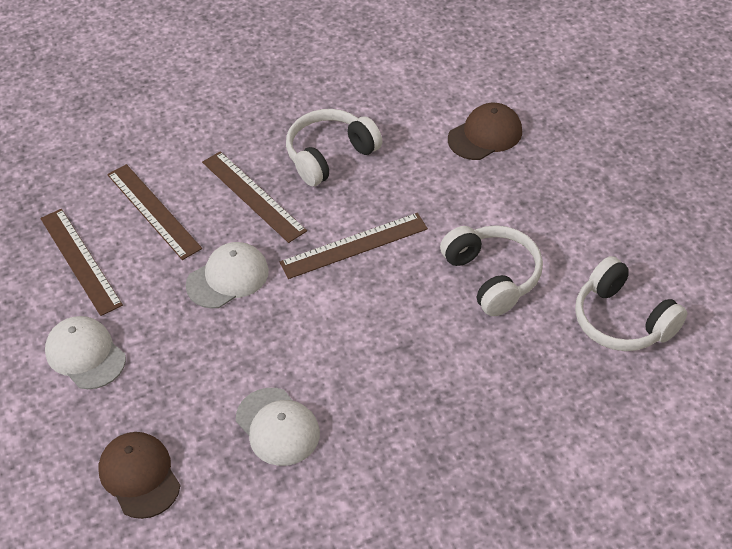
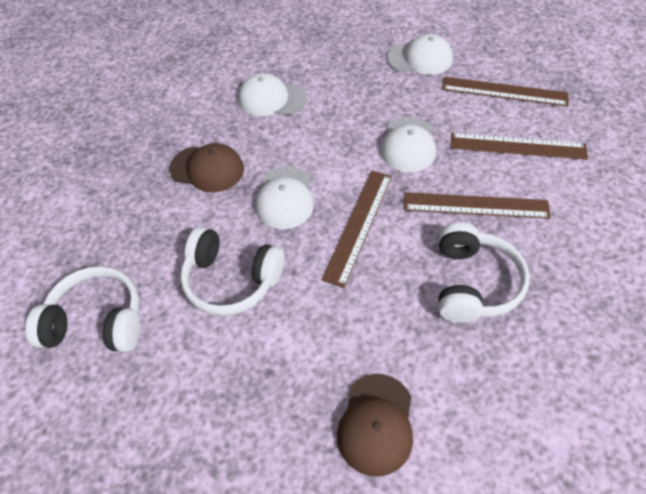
camera: 135 degrees right, 5 degrees up
brown cap [99,432,180,519] -> brown cap moved to [169,143,244,192]
none -> white cap [255,166,314,230]

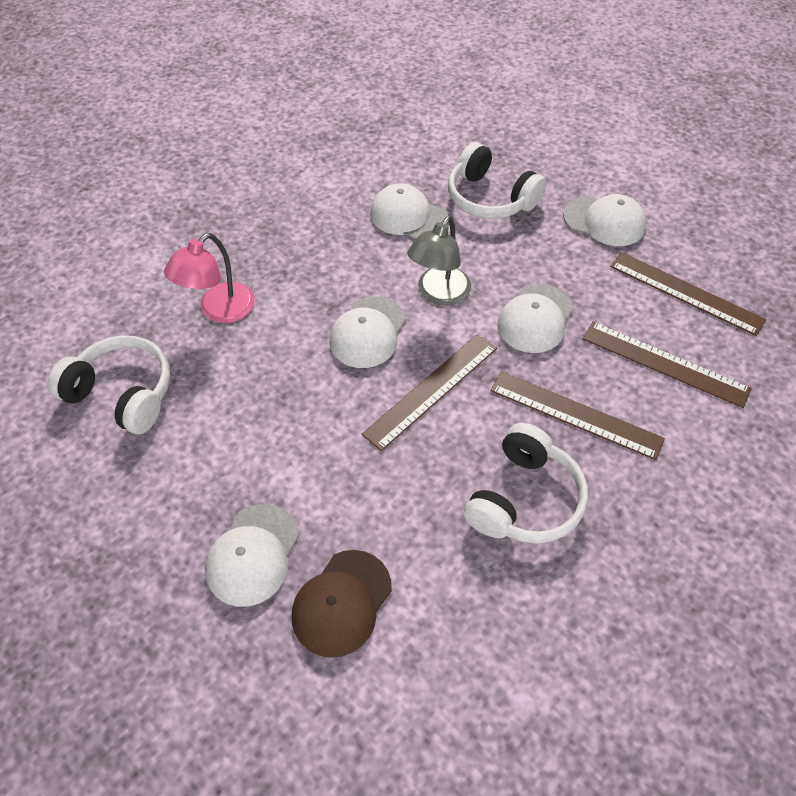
camera: 20 degrees right, 0 degrees up
brown cap [169,143,244,192] -> none
white headphones [180,227,285,316] -> white headphones moved to [448,142,546,219]
none -> pink lamp [164,233,255,323]
none -> white cap [205,504,299,607]
none -> grey lamp [407,216,471,306]

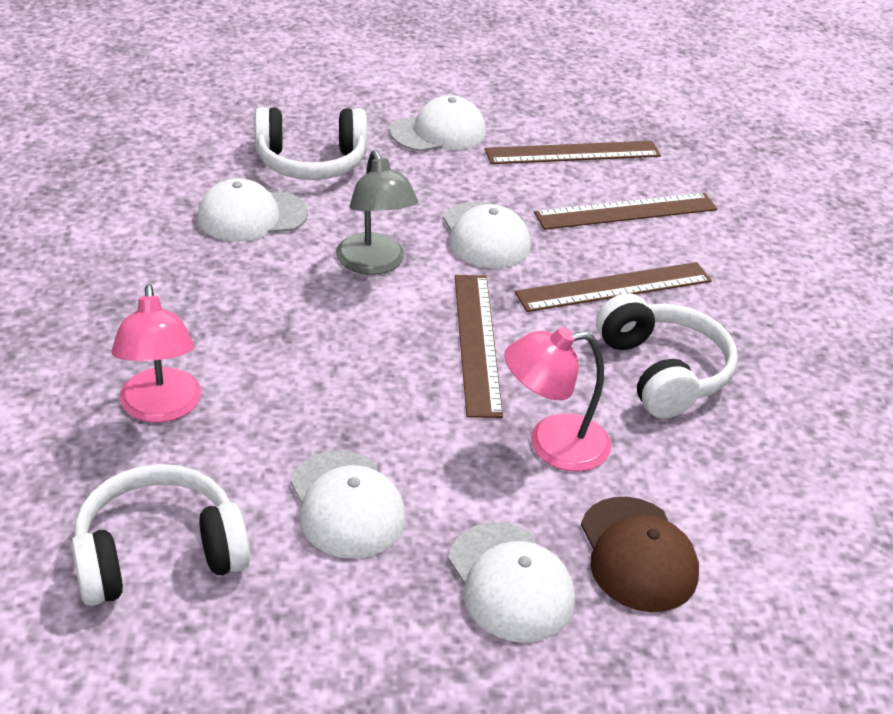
camera: 50 degrees left, 15 degrees down
white cap [329,297,406,368] -> white cap moved to [290,450,406,559]
none -> pink lamp [504,327,611,471]

